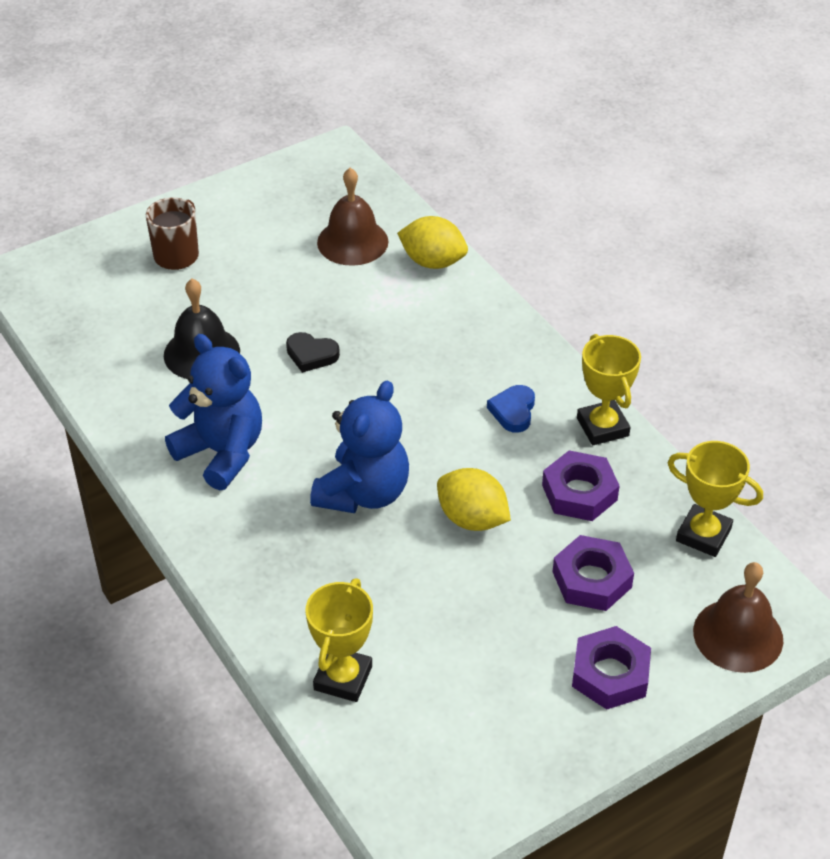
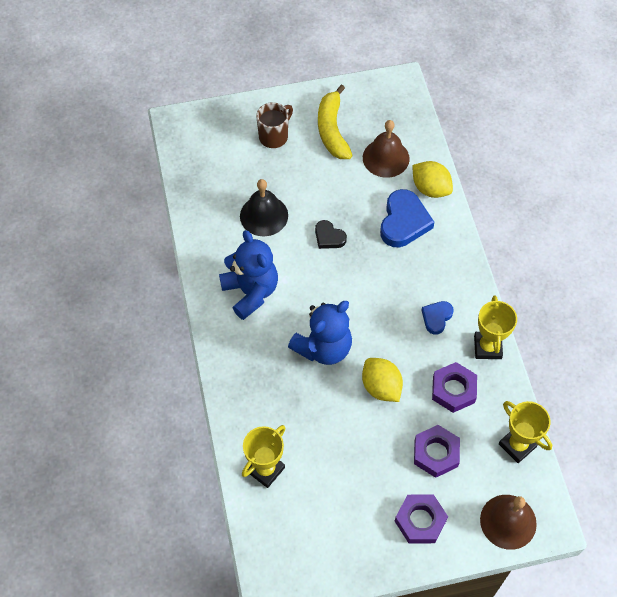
camera: 20 degrees right, 15 degrees up
none -> yellow banana [318,84,353,159]
none -> blue heart [380,189,434,247]

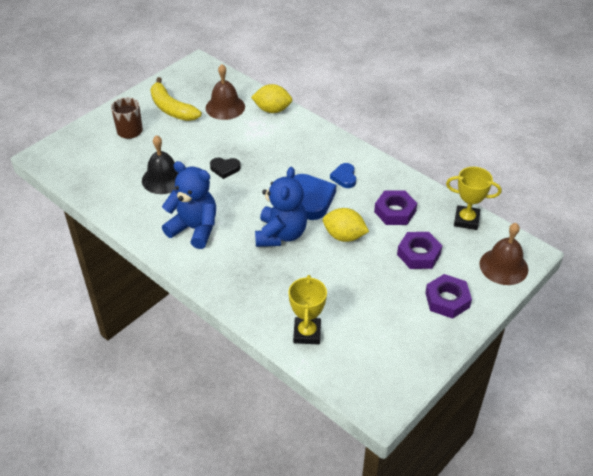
camera: 35 degrees left, 15 degrees down
blue heart [380,189,434,247] -> blue heart moved to [294,174,336,220]
yellow trophy [474,295,517,359] -> none

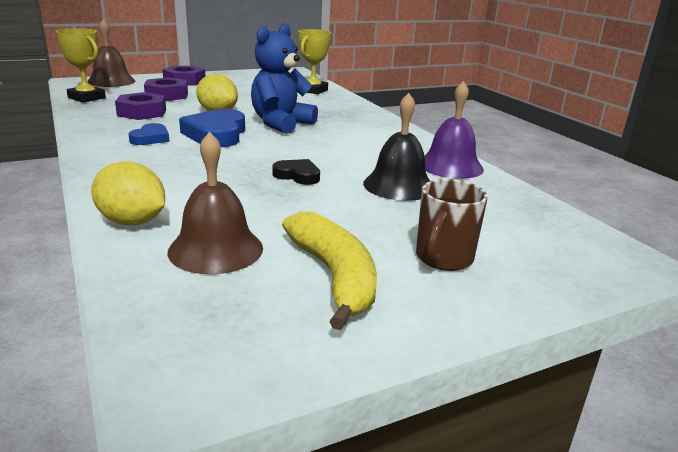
camera: 160 degrees left, 20 degrees down
blue teddy bear [162,161,216,249] -> none
none -> purple bell [424,81,484,179]

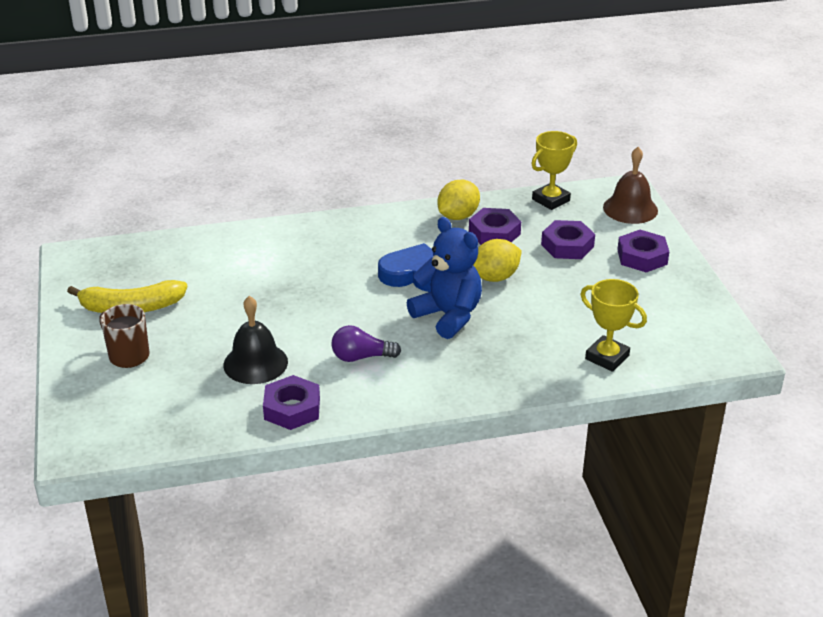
camera: 105 degrees right, 10 degrees up
yellow lemon [91,161,165,225] -> yellow lemon moved to [437,180,480,220]
blue heart [129,123,170,145] -> none
brown bell [168,132,263,274] -> none
black heart [272,159,320,185] -> none
purple bell [424,81,484,179] -> purple nut [263,375,320,430]
none -> purple light bulb [331,325,401,362]

